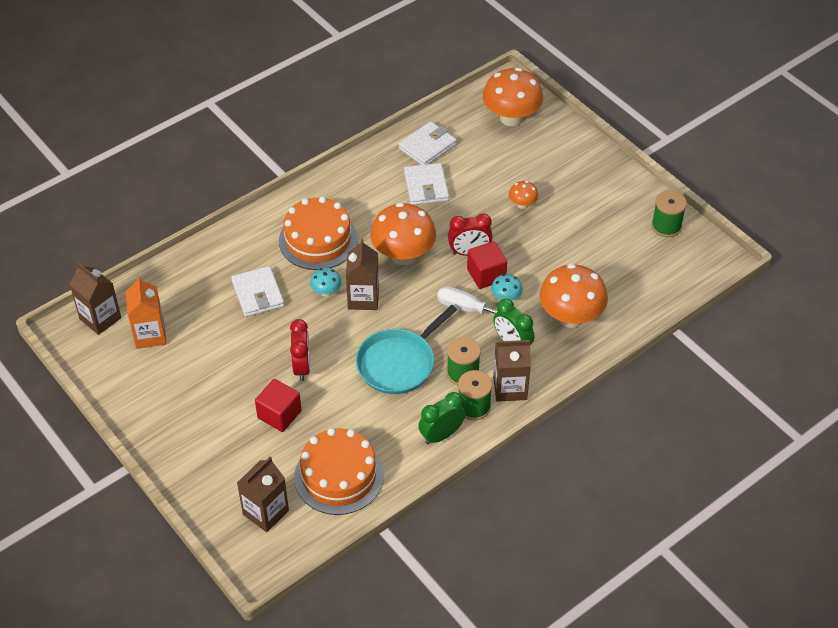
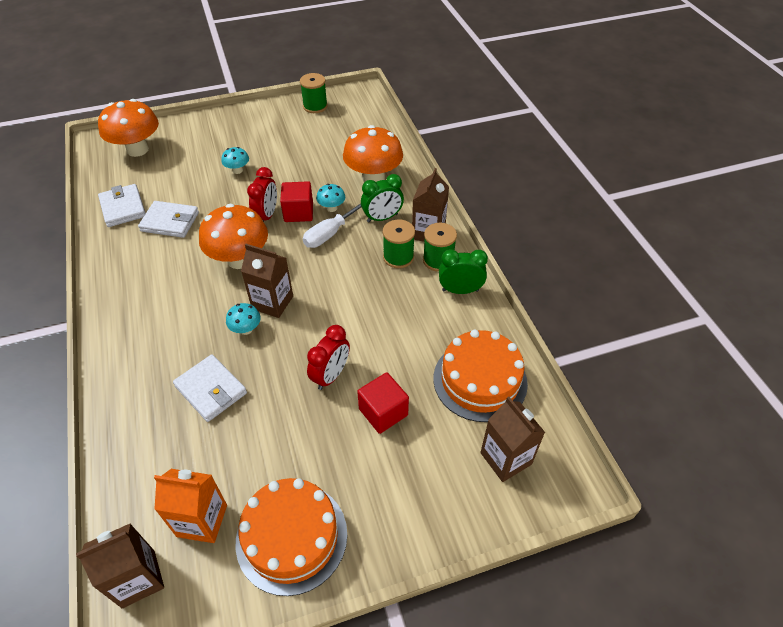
camera: 70 degrees left, 0 degrees up
white wallet [231,266,284,317] -> white wallet turned 45 degrees clockwise [173,354,247,422]
orange cake [279,196,358,270] -> orange cake moved to [236,478,347,596]
red clock [290,319,310,381] -> red clock turned 105 degrees clockwise [307,325,350,390]
turquoise pan [356,305,457,394] -> none
green clock [418,392,465,445] -> green clock turned 105 degrees clockwise [439,249,488,294]
orange mushroom [509,181,538,209] -> turquoise mushroom [222,147,249,174]

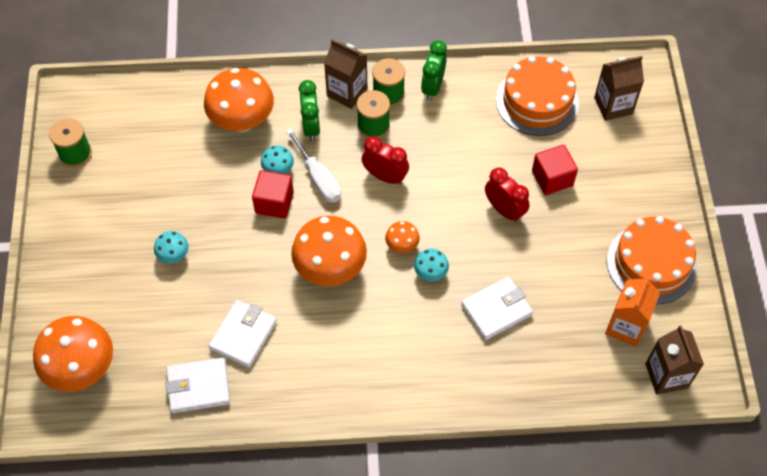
camera: 75 degrees left, 10 degrees up
brown carton [241,244,293,318] -> orange mushroom [385,221,420,253]
red clock [247,167,277,222] -> red clock moved to [362,136,409,185]

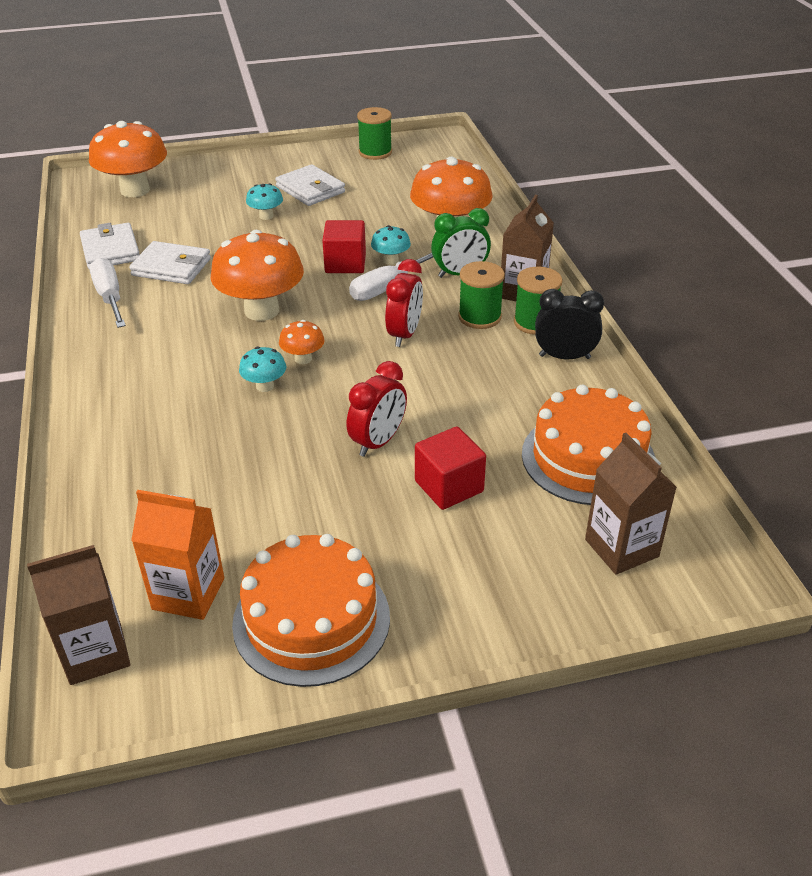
camera: 80 degrees right, 20 degrees down
green clock [421,40,447,101] -> black clock [535,289,604,359]
white wallet [461,276,533,340] -> white wallet moved to [275,164,345,206]
none -> white screwdriver [89,258,126,328]

